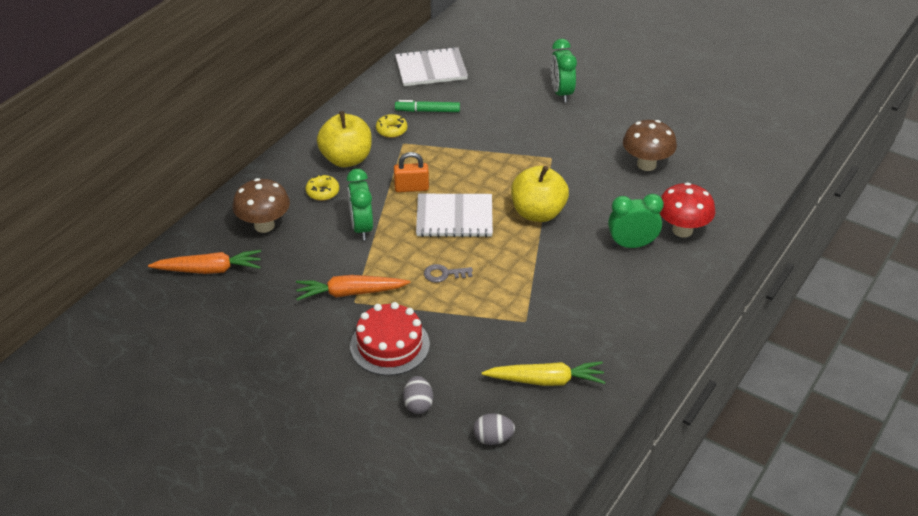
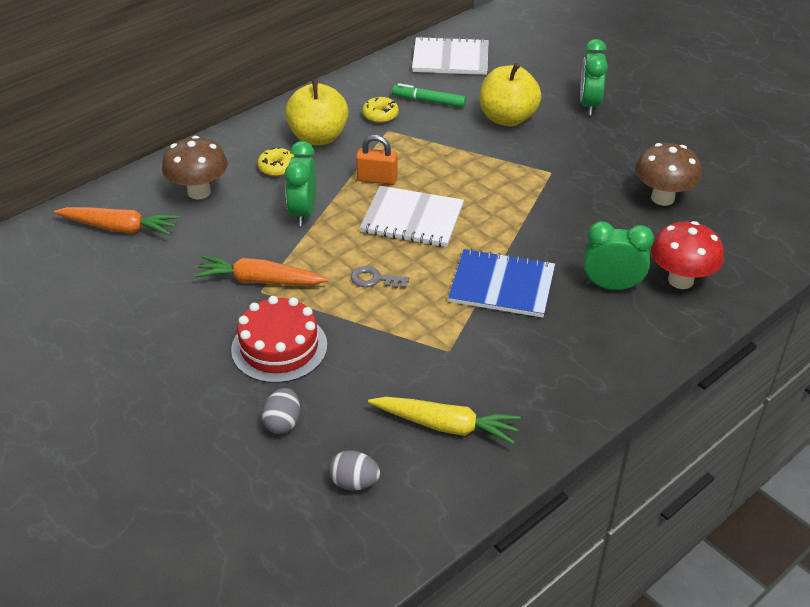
camera: 15 degrees right, 0 degrees up
yellow apple [511,166,569,222] -> yellow apple moved to [480,63,541,126]
none -> blue notebook [448,249,555,318]

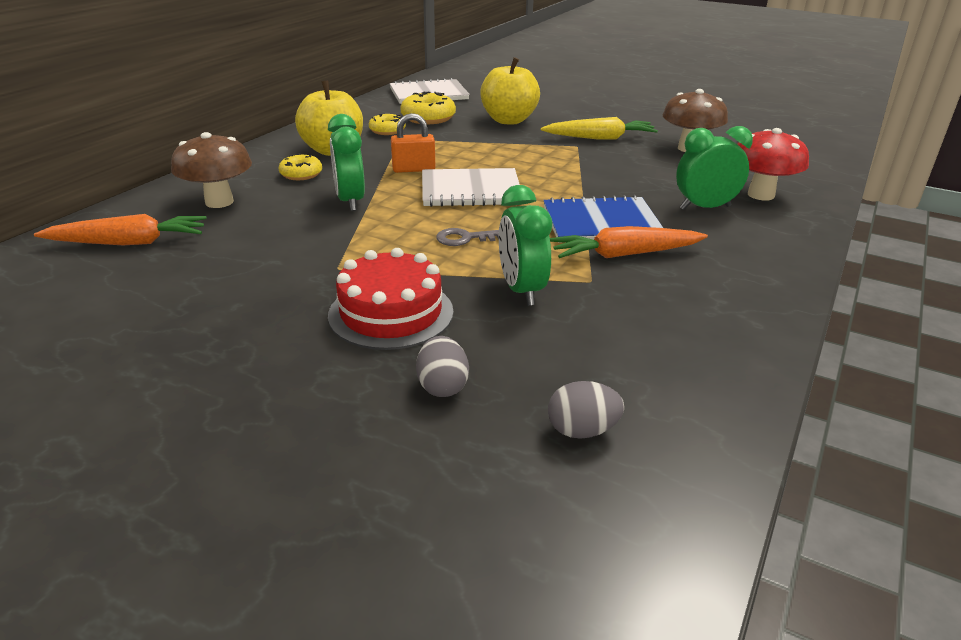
camera: 20 degrees left, 10 degrees down
orange carrot [194,256,329,285] -> orange carrot moved to [550,226,708,258]
yellow carrot [368,397,521,444] -> yellow carrot moved to [540,117,658,140]
green marker [392,83,466,107] -> yellow donut [400,91,456,124]
green clock [580,39,608,115] -> green clock moved to [499,185,552,306]

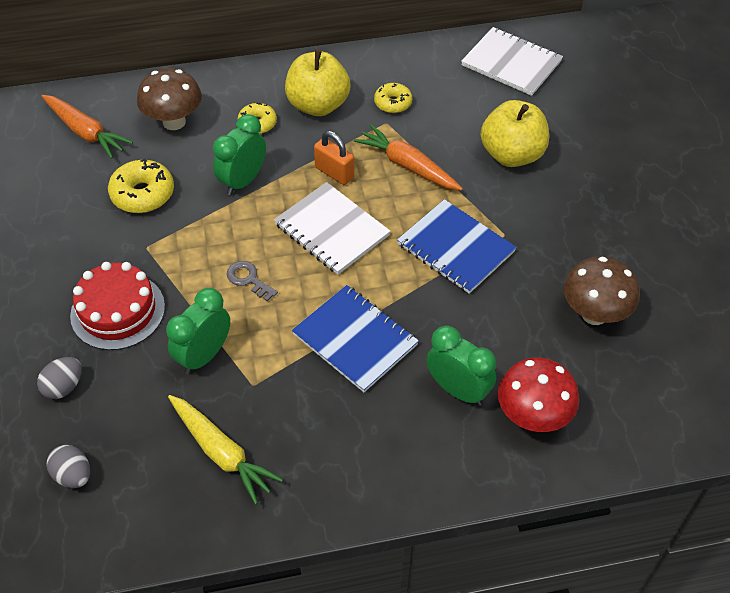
camera: 50 degrees right, 20 degrees up
yellow donut [400,91,456,124] -> yellow donut moved to [108,158,174,213]
yellow carrot [540,117,658,140] -> yellow carrot moved to [168,395,283,505]
orange carrot [550,226,708,258] -> orange carrot moved to [354,125,463,191]
none -> blue notebook [397,199,517,294]

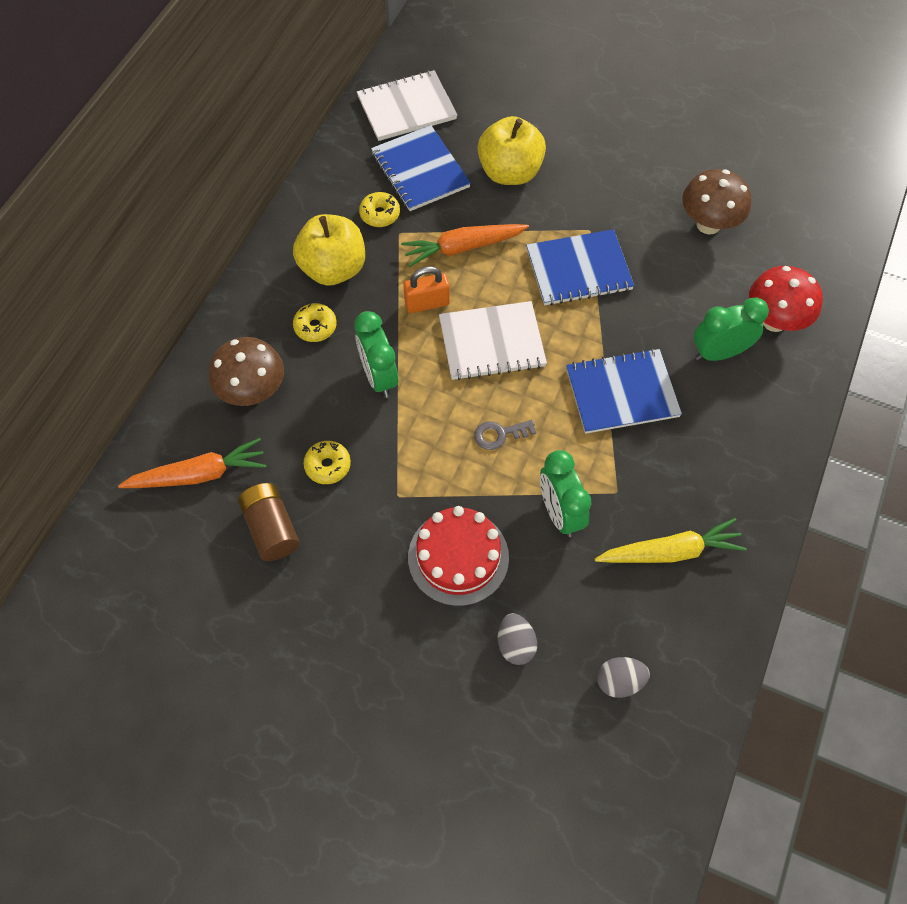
camera: 55 degrees left, 10 degrees up
yellow donut [108,158,174,213] -> yellow donut [304,441,351,484], size x0.64
none -> brown battery [238,483,300,561]
none -> blue notebook [371,125,471,211]

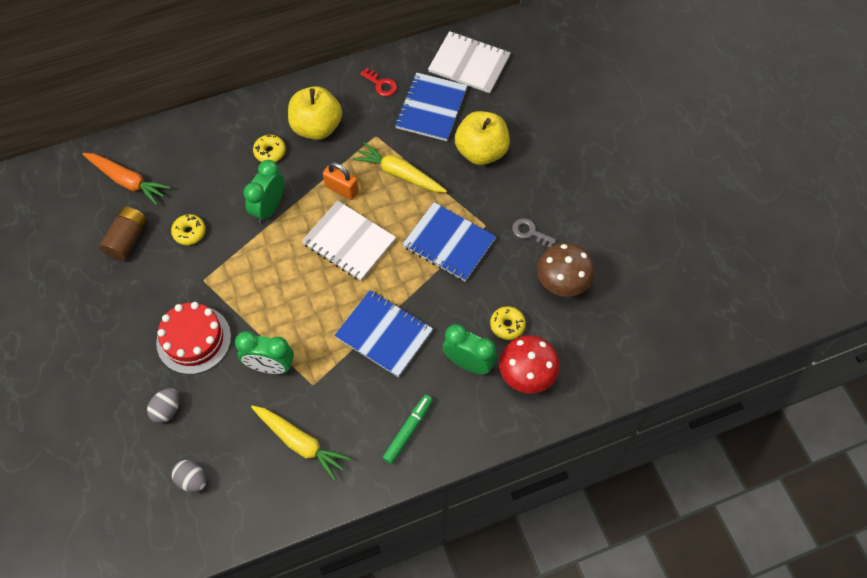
camera: 45 degrees right, 0 degrees up
brown mushroom [209,337,284,406] -> none
yellow donut [359,192,400,227] -> yellow donut moved to [490,306,526,340]
orange carrot [401,224,529,267] -> yellow carrot [353,142,447,193]
grey key [474,420,536,450] -> grey key moved to [512,218,556,248]
green clock [540,450,591,537] -> green clock turned 105 degrees counterclockwise [235,331,294,374]
none -> red key [360,68,397,96]
none -> green marker [382,395,433,464]

